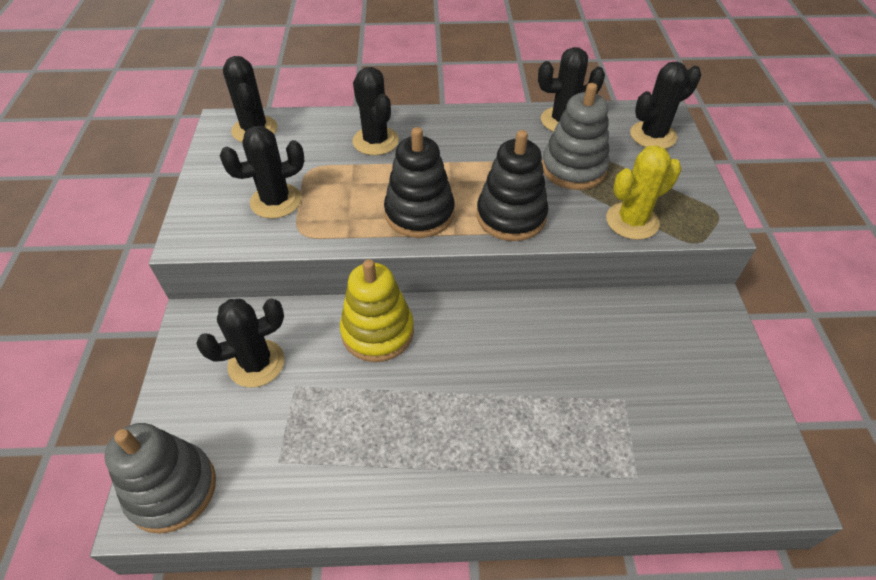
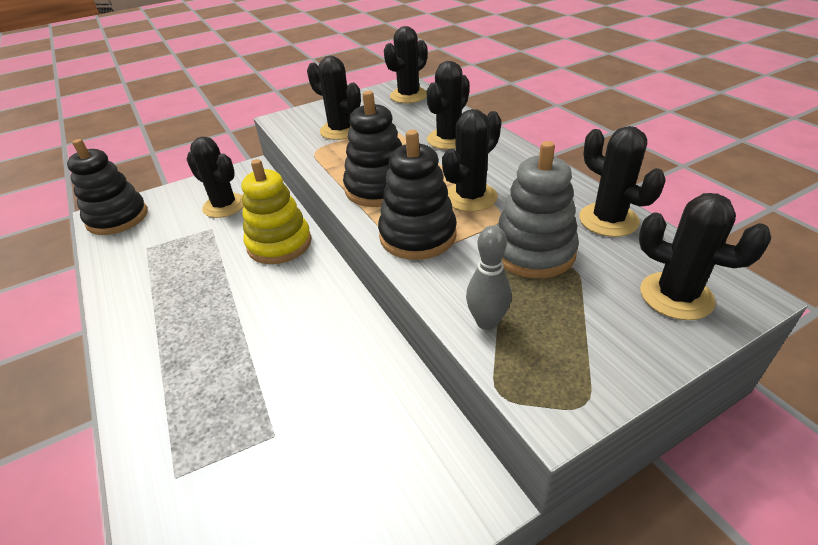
camera: 65 degrees right, 10 degrees down
grey stacking toy [104,423,216,534] -> black stacking toy [67,139,148,235]
yellow cactus [606,145,682,240] -> grey bowling pin [466,225,512,330]
none -> black cactus [442,109,501,212]

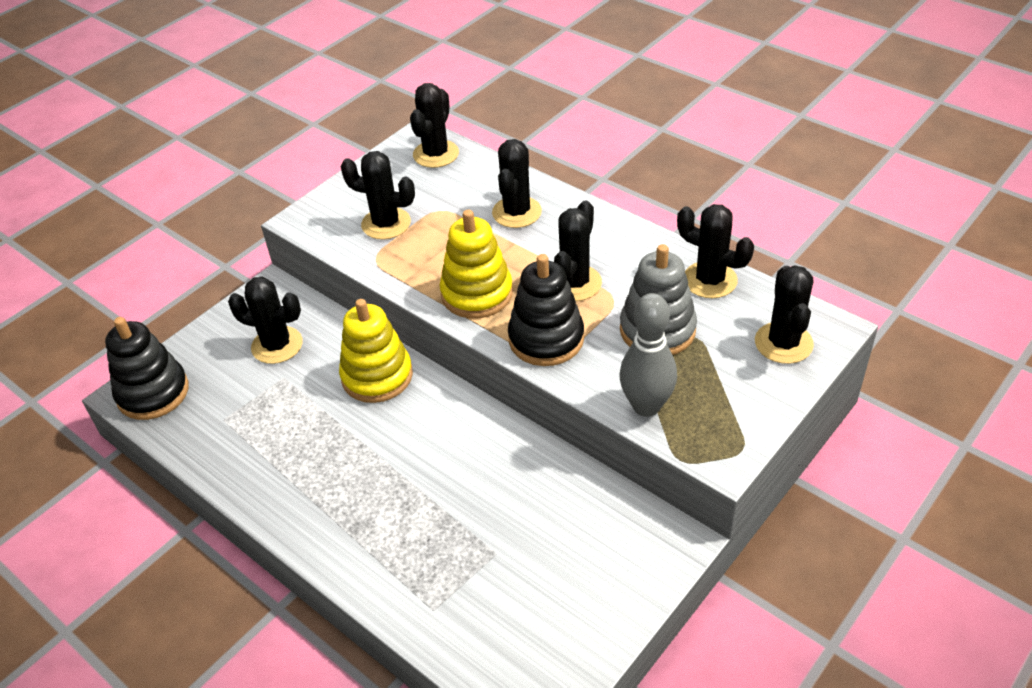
camera: 20 degrees left, 5 degrees up
black stacking toy [343,91,402,207] -> yellow stacking toy [440,210,513,318]
grey bowling pin [466,225,512,330] -> grey bowling pin [619,293,677,417], size x1.50
black cactus [639,193,771,320] -> black cactus turned 75 degrees clockwise [755,265,814,364]

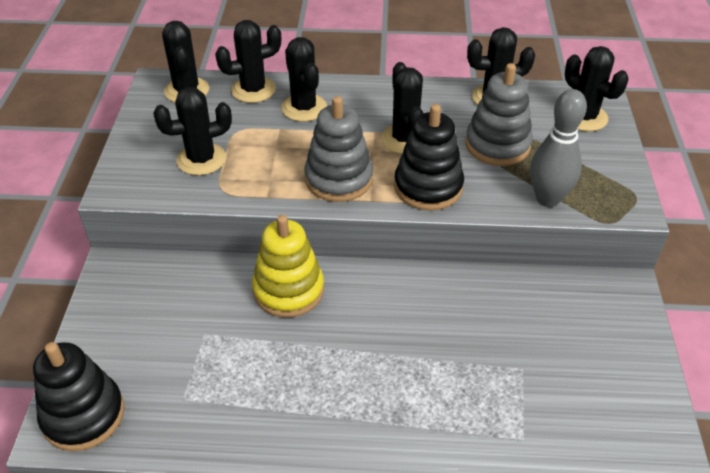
camera: 40 degrees left, 0 degrees up
black cactus [228,276,303,364] -> black cactus moved to [215,20,281,103]
yellow stacking toy [440,210,513,318] -> grey stacking toy [304,96,373,202]

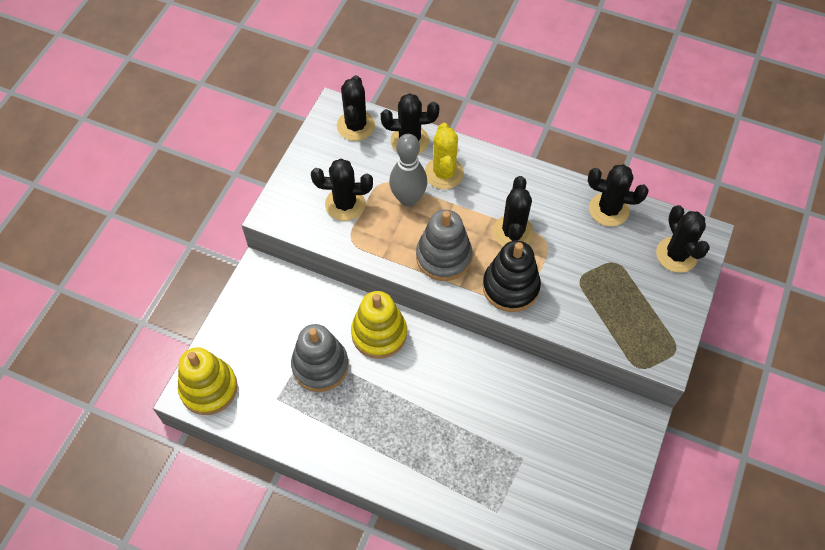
camera: 20 degrees right, 15 degrees up
black stacking toy [33,342,125,451] -> yellow stacking toy [178,347,238,415]
black cactus [281,37,327,122] -> yellow cactus [425,123,464,189]
grey stacking toy [465,63,533,166] -> grey stacking toy moved to [291,324,349,392]
grey bowling pin [530,89,587,207] -> grey bowling pin moved to [389,134,427,207]

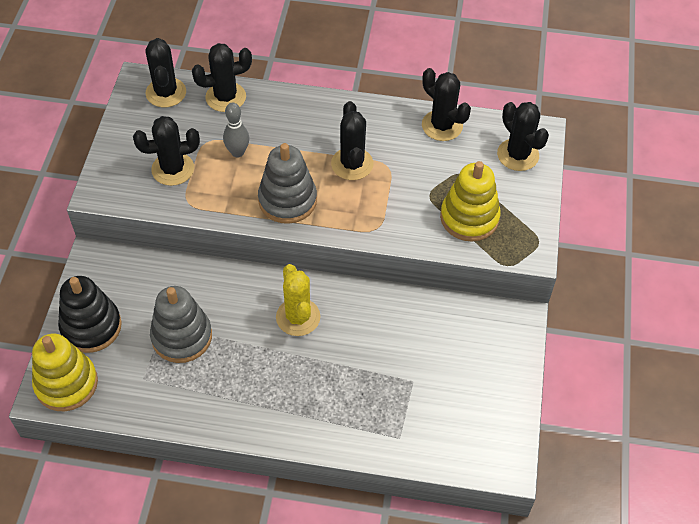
camera: 15 degrees left, 5 degrees down
yellow stacking toy [351,291,407,359] -> yellow stacking toy moved to [440,161,501,242]
grey bowling pin [389,134,427,207] -> grey bowling pin [223,103,249,157], size x0.67
yellow cactus [425,123,464,189] -> yellow cactus moved to [276,264,320,336]
black stacking toy [483,241,541,312] -> black stacking toy moved to [58,276,122,353]
black cactus [588,164,649,226] -> black cactus turned 45 degrees clockwise [422,68,471,141]

